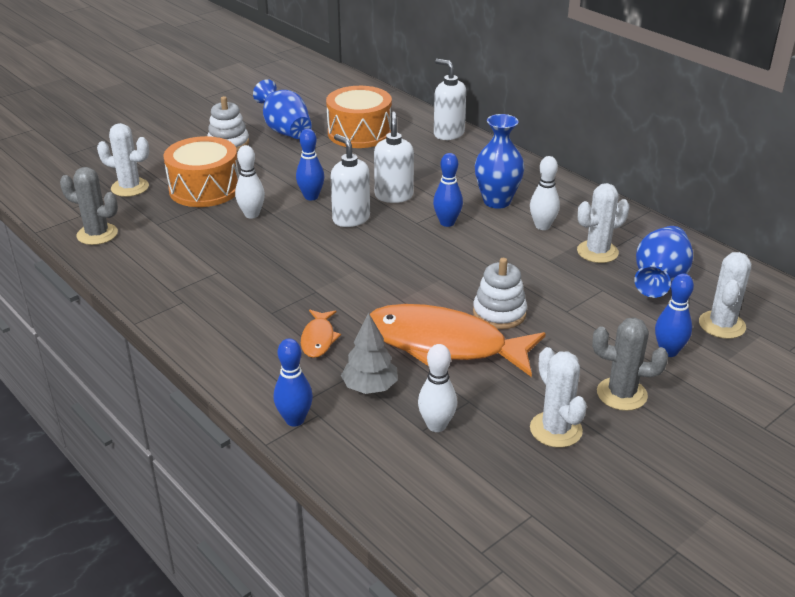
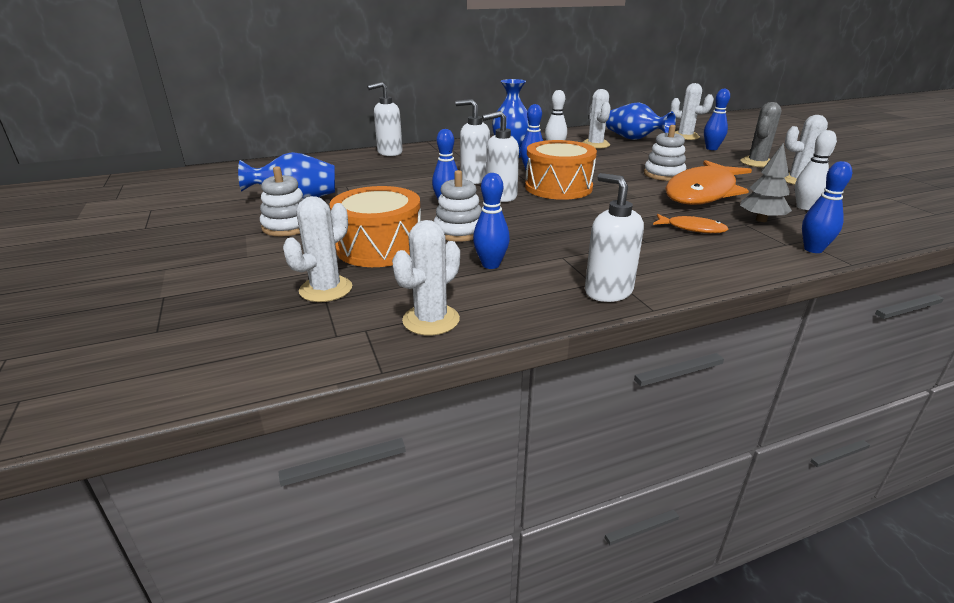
camera: 70 degrees left, 5 degrees down
grey cactus [60,167,118,245] -> white cactus [392,220,460,336]
white bowling pin [235,145,265,219] -> white stacking toy [434,170,482,242]
orange drum [326,86,392,148] -> orange drum moved to [525,140,597,200]
none -> blue bowling pin [473,173,510,269]
none -> white soap dispenser [585,173,644,302]

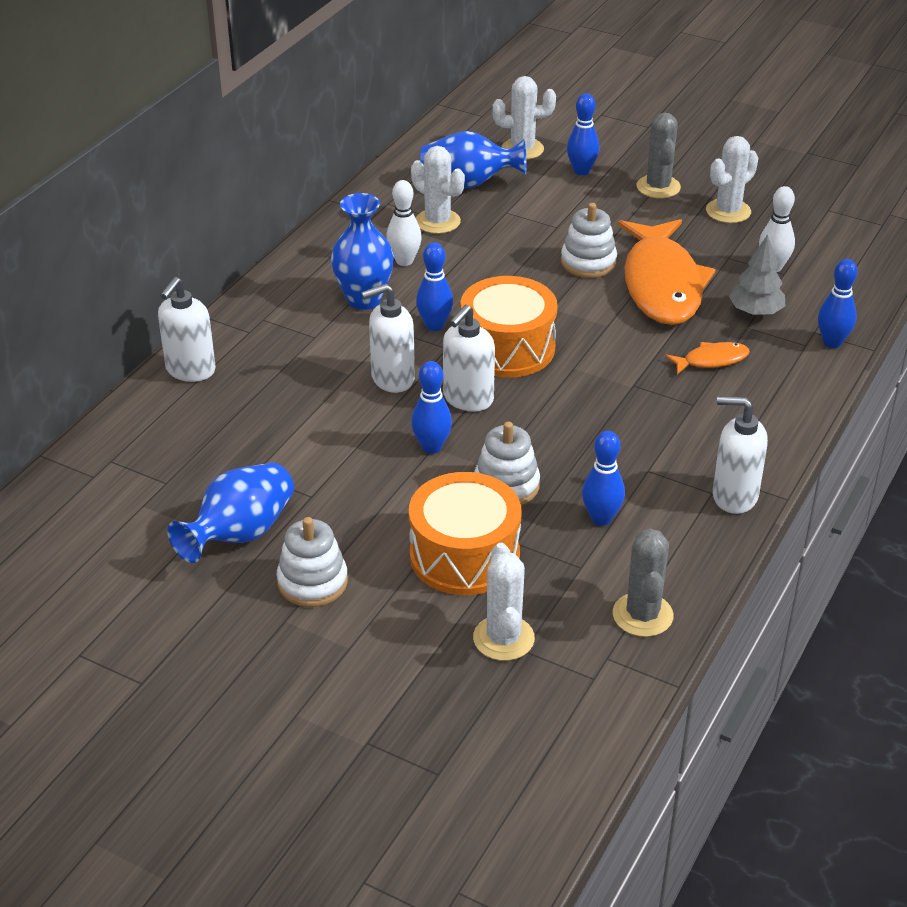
camera: 40 degrees left, 10 degrees up
white cactus [392,220,460,336] -> grey cactus [613,529,673,637]

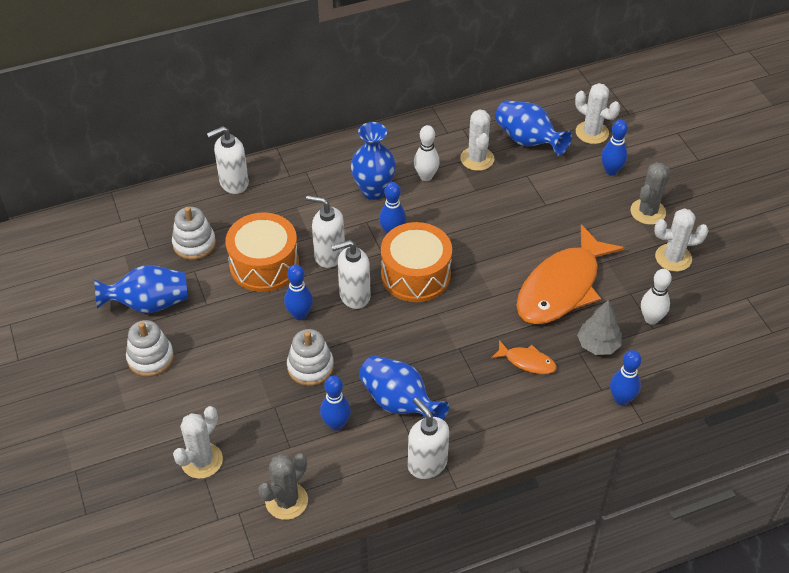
camera: 40 degrees right, 10 degrees up
orange drum [409,472,522,595] -> orange drum moved to [226,212,299,292]
white stacking toy [561,203,617,278] -> white stacking toy moved to [172,207,216,260]
none -> blue vase [359,356,449,420]

